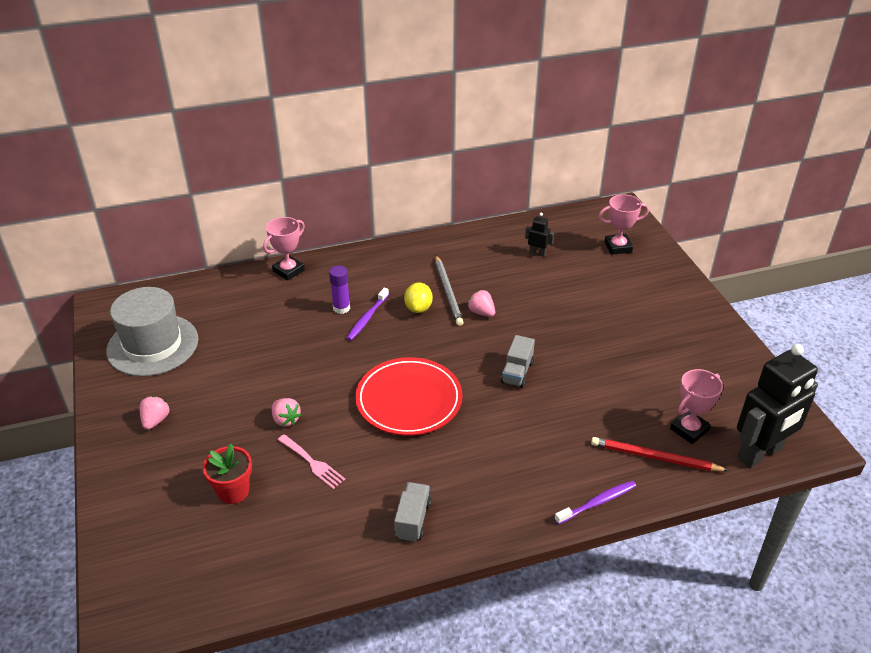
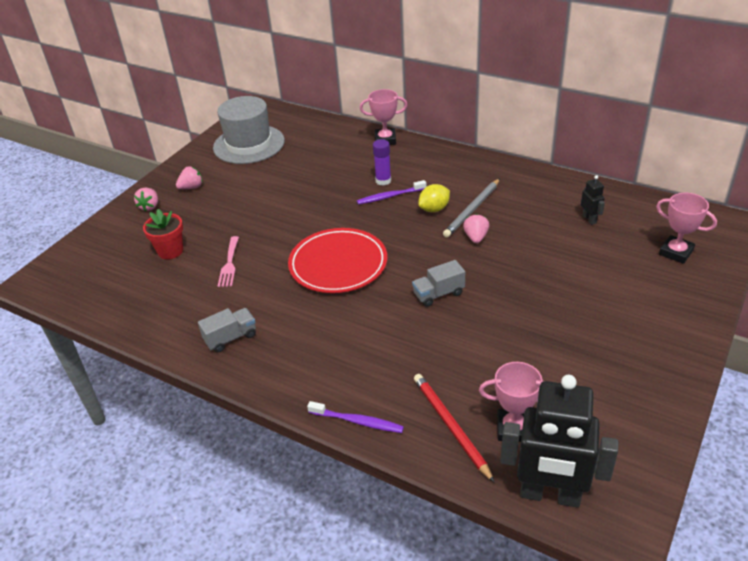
camera: 50 degrees right, 0 degrees up
pink strawberry [272,398,301,427] -> pink strawberry moved to [134,188,158,211]

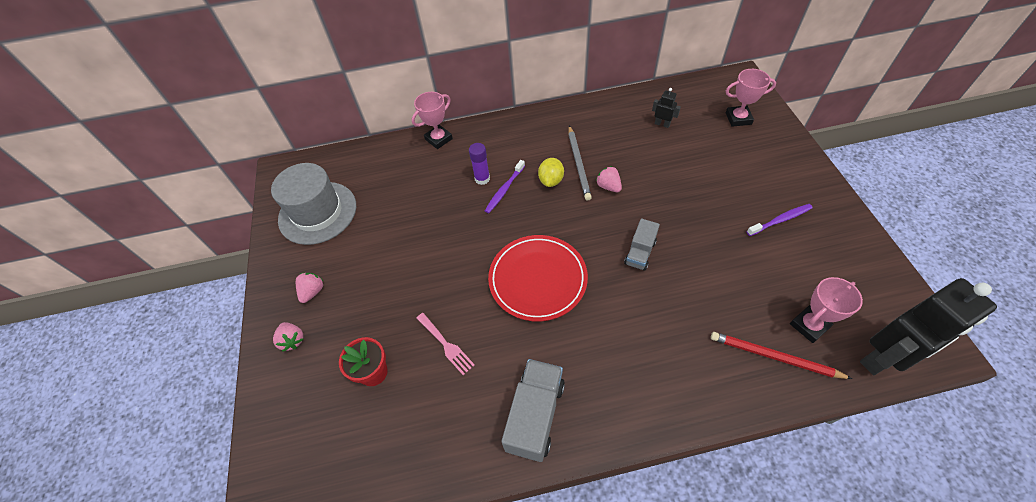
camera: 40 degrees left, 15 degrees up
grey truck [198,308,256,353] -> grey truck [501,359,565,462], size x1.62
purple toothbrush [307,401,404,433] -> purple toothbrush moved to [747,204,813,236]

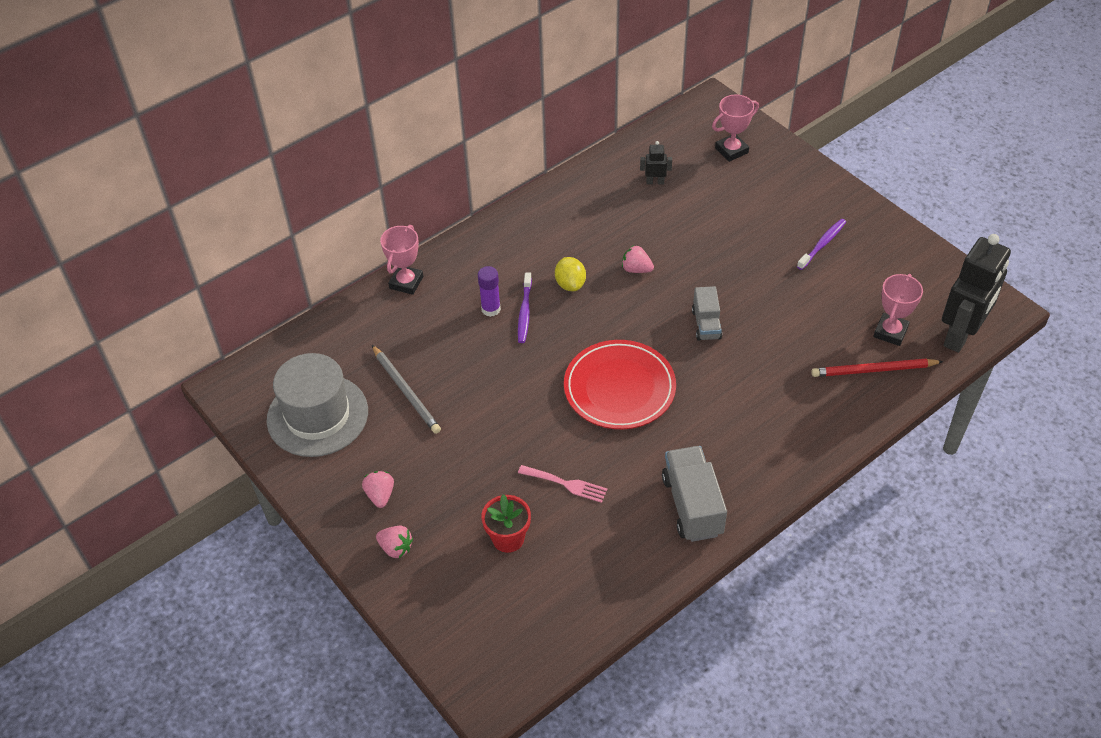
camera: 30 degrees left, 5 degrees down
grey pencil [568,126,592,200] -> grey pencil moved to [372,345,441,434]

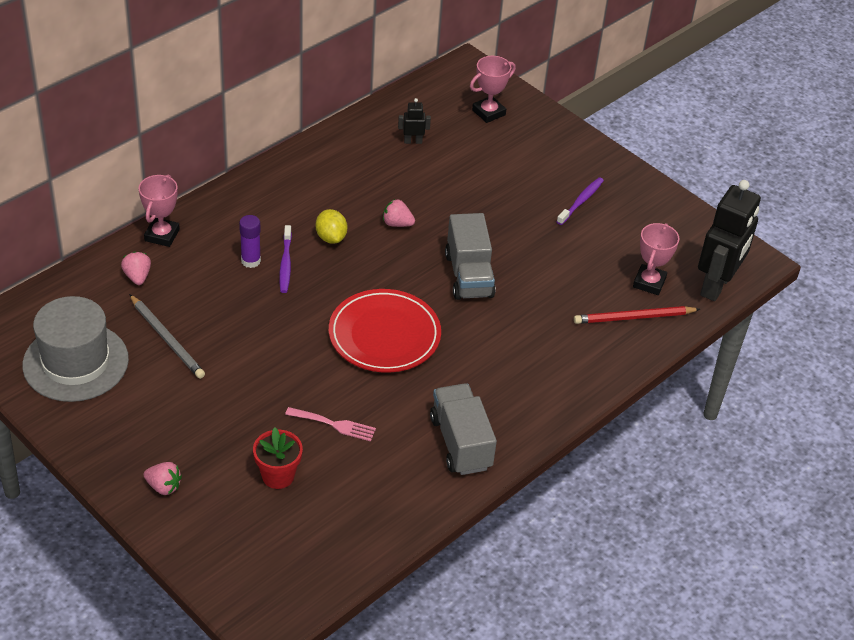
camera: 10 degrees left, 5 degrees down
pink strawberry [362,471,394,508] -> pink strawberry moved to [121,251,151,285]
grey truck [692,286,722,341] -> grey truck [445,213,496,300], size x1.62

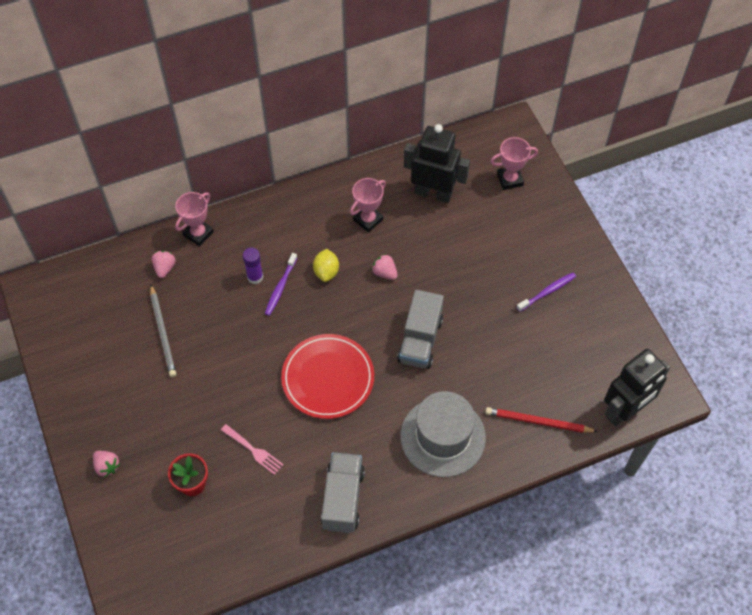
camera: 25 degrees right, 15 degrees up
grey hat [22,296,129,402] -> grey hat moved to [400,391,486,477]
black robot [398,98,431,144] -> black robot [404,124,470,203], size x2.36
pink trophy [633,223,680,295] -> pink trophy moved to [350,178,386,232]

